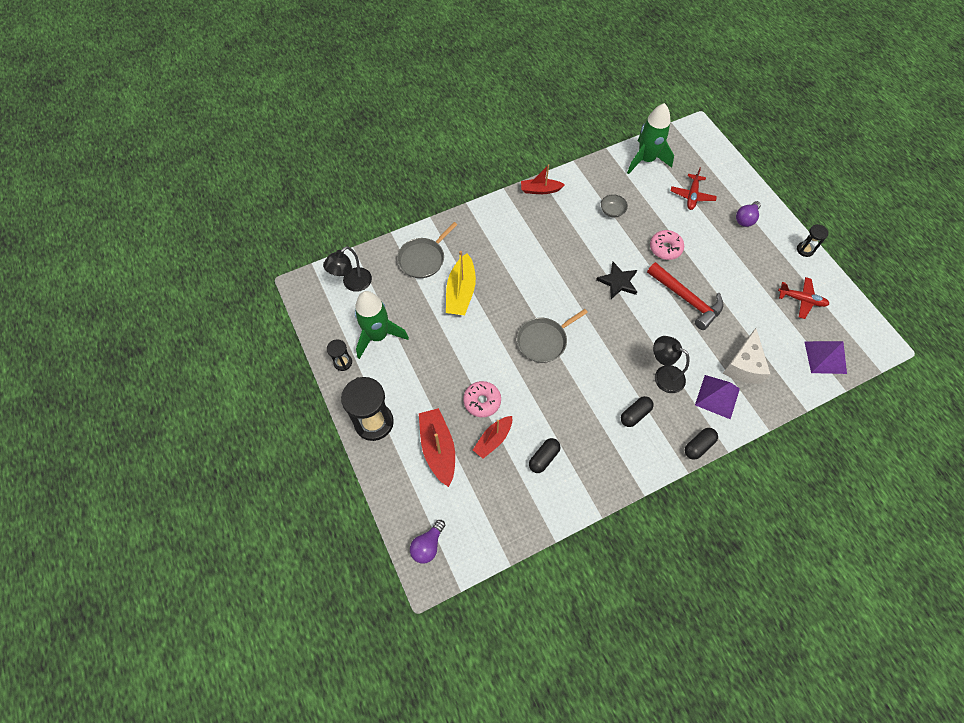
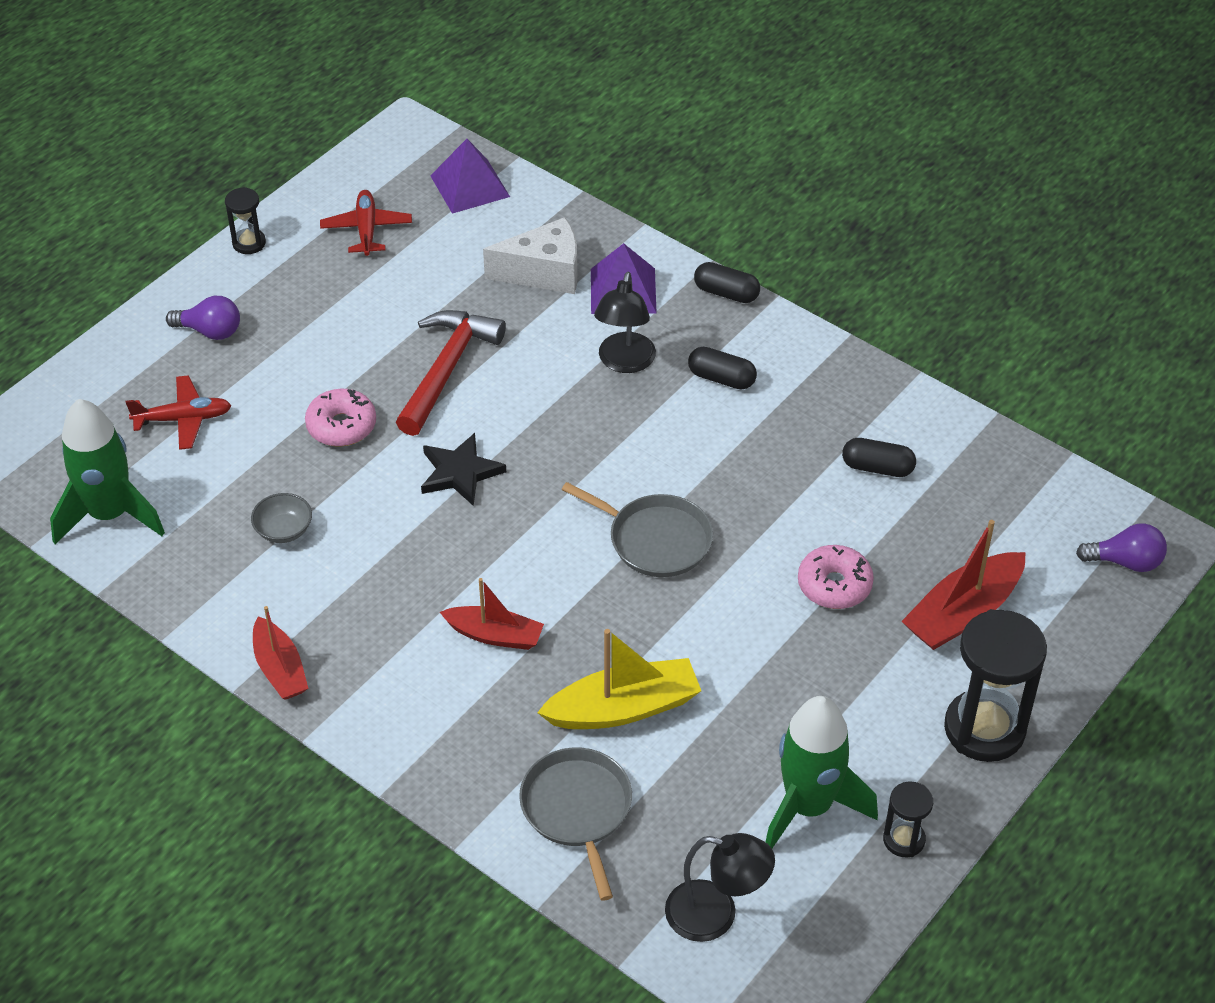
camera: 115 degrees left, 15 degrees down
grey pan [397,222,457,278] -> grey pan turned 120 degrees counterclockwise [519,747,632,901]
red boat [473,416,512,459] -> red boat moved to [440,578,544,650]

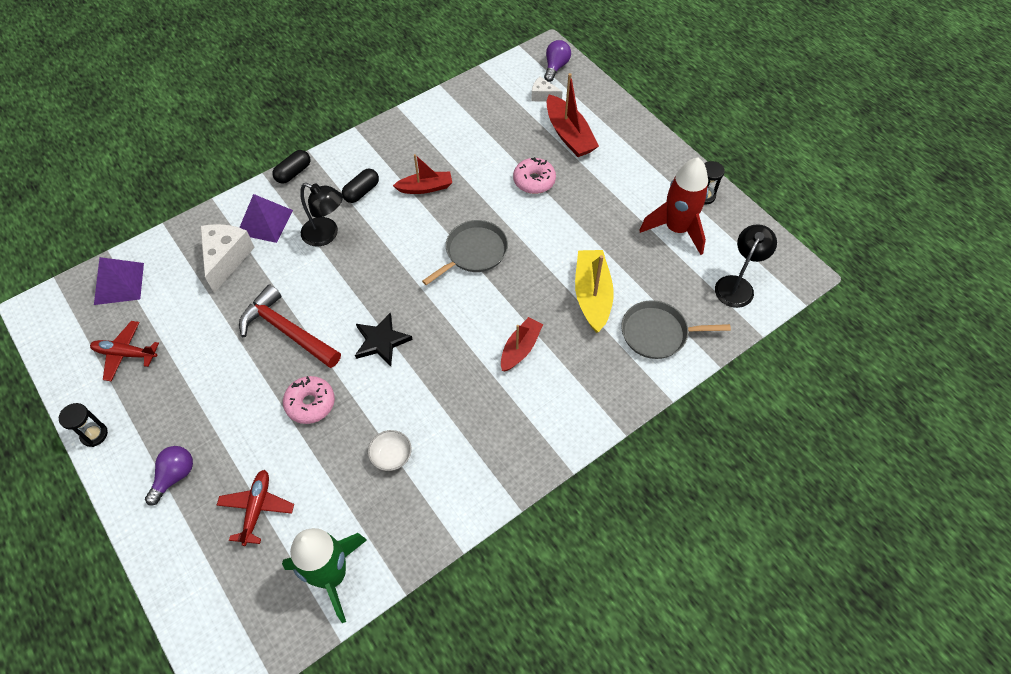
camera: 75 degrees left, 10 degrees up
grey bowl [251,493,312,543] -> white bowl [368,430,412,471]
red boat [253,606,309,700] -> red boat moved to [393,154,452,194]
green rocket [766,696,878,848] -> red rocket [639,157,709,255]
black capsule [842,438,916,477] -> none
black hourglass [944,609,1047,762] -> none
none -> white cheese [531,77,563,101]

